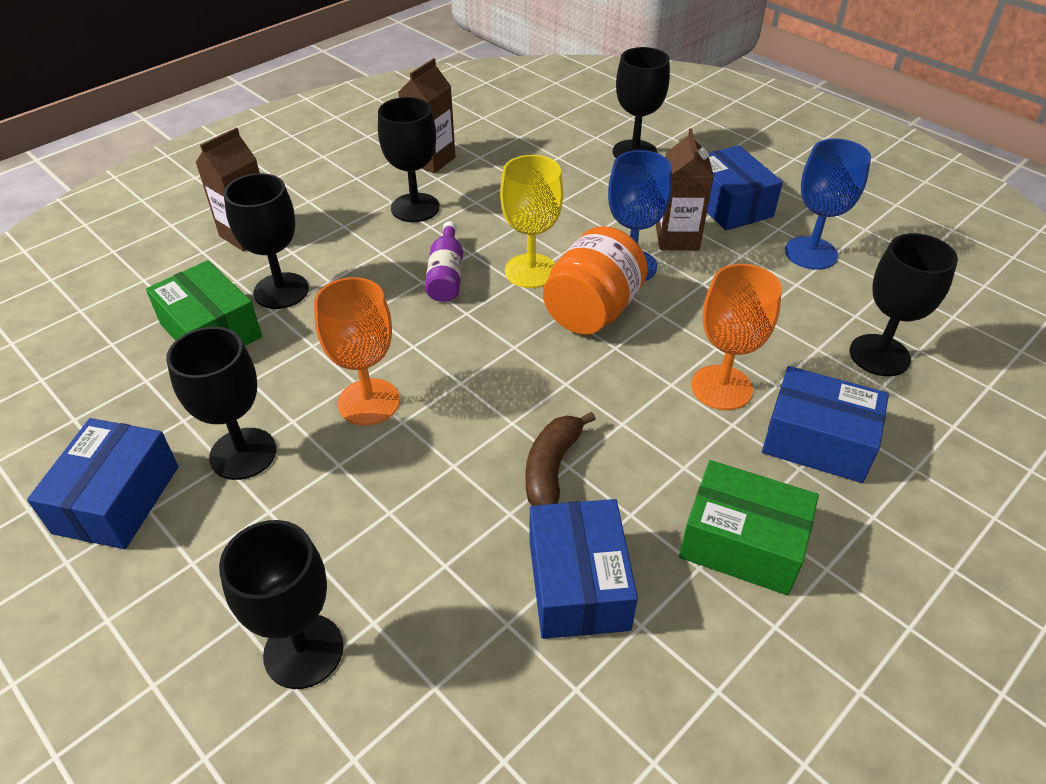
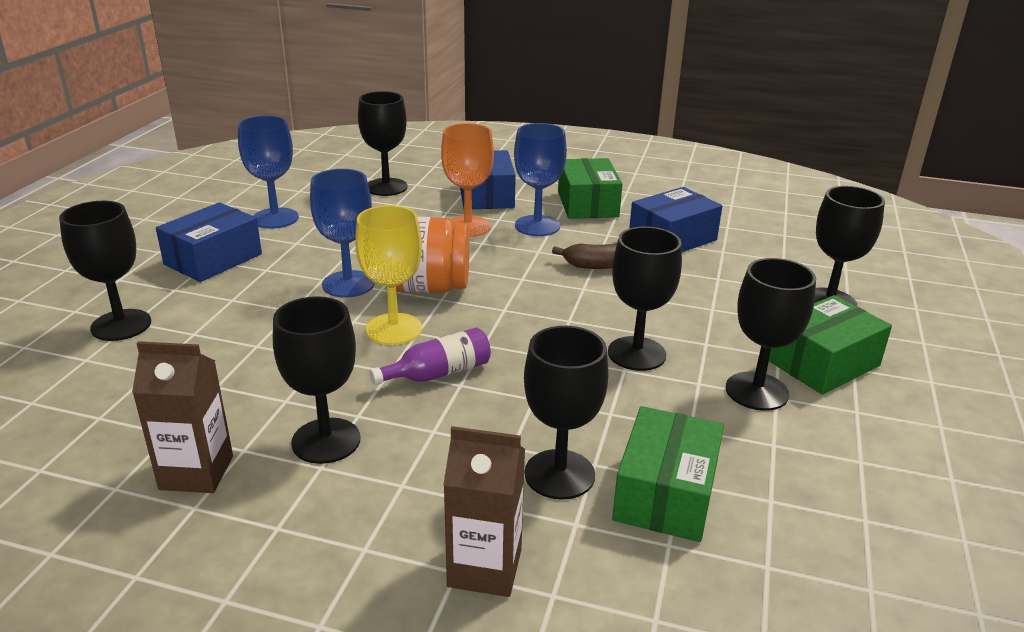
camera: 120 degrees left, 15 degrees down
blue box [27,418,179,549] -> none
orange goblet [314,277,400,425] -> black goblet [608,227,682,371]
brown carton [656,128,714,250] -> none
none -> blue goblet [514,123,567,236]
none -> green box [769,295,892,394]

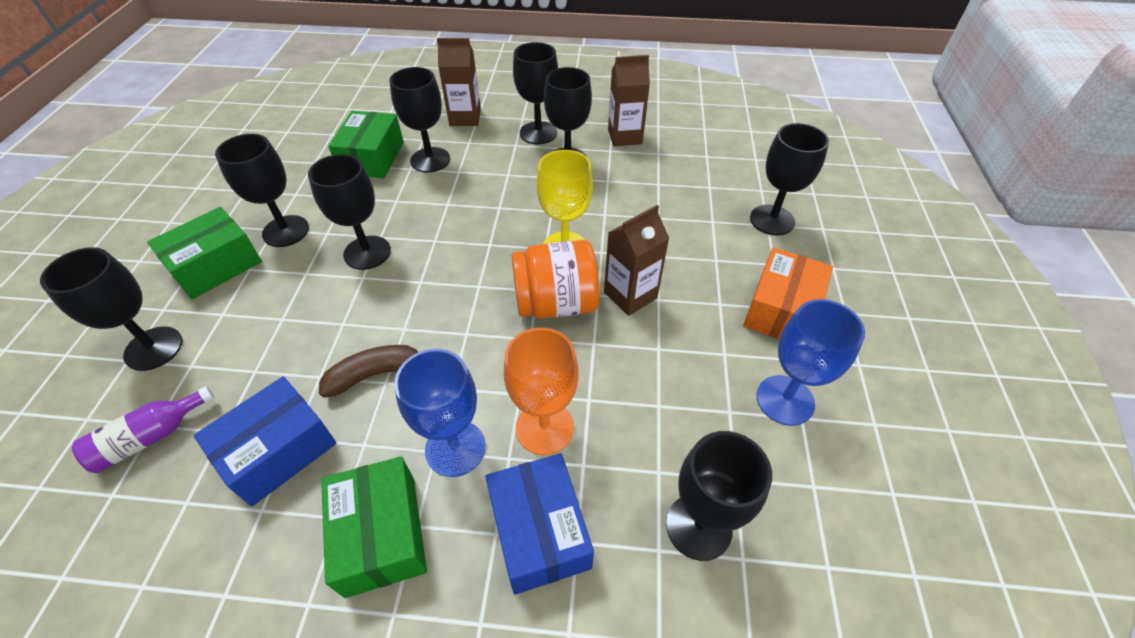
camera: 170 degrees right, 20 degrees up
blue box [156,202,262,282] -> orange box [743,247,833,339]
blue goblet [310,169,375,298] -> brown carton [604,205,669,316]
purple bottle [370,328,491,385] -> purple bottle moved to [72,386,214,473]
none -> black goblet [513,42,558,144]

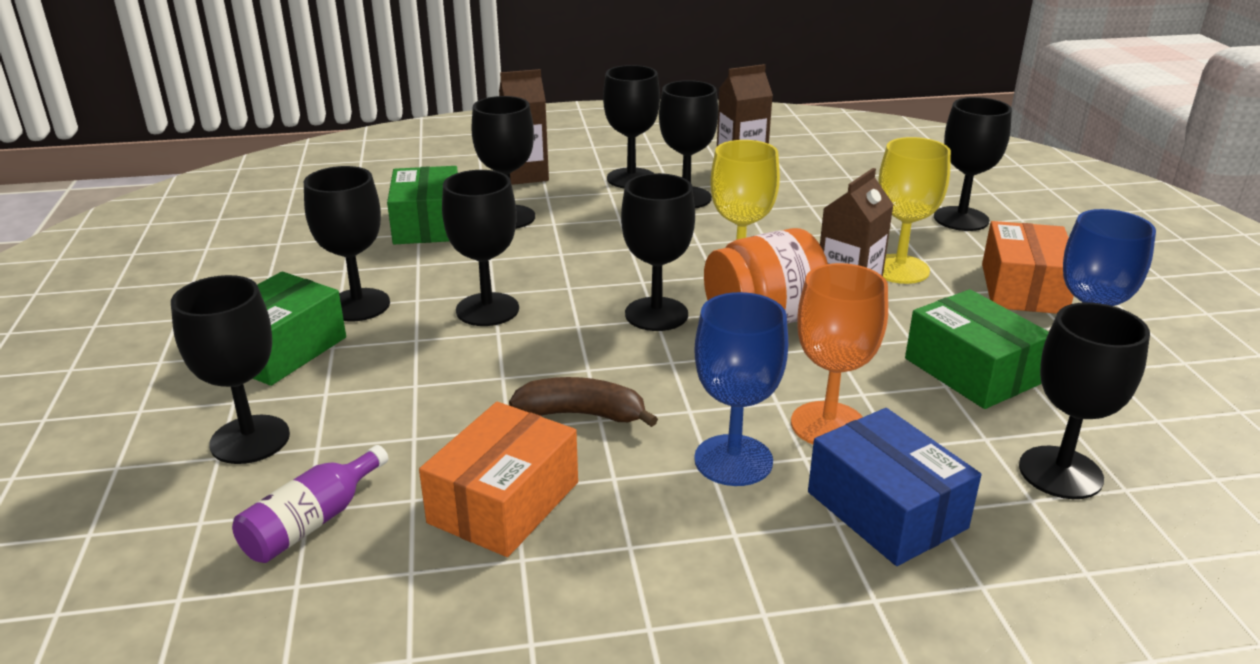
camera: 15 degrees left, 20 degrees down
blue box [193,376,336,506] -> orange box [419,402,578,557]
brown banana [319,345,418,398] -> brown banana turned 45 degrees clockwise [509,377,658,427]
green box [321,456,427,598] -> green box moved to [905,289,1049,409]
none -> black goblet [621,173,695,331]
none -> yellow goblet [878,137,951,284]

